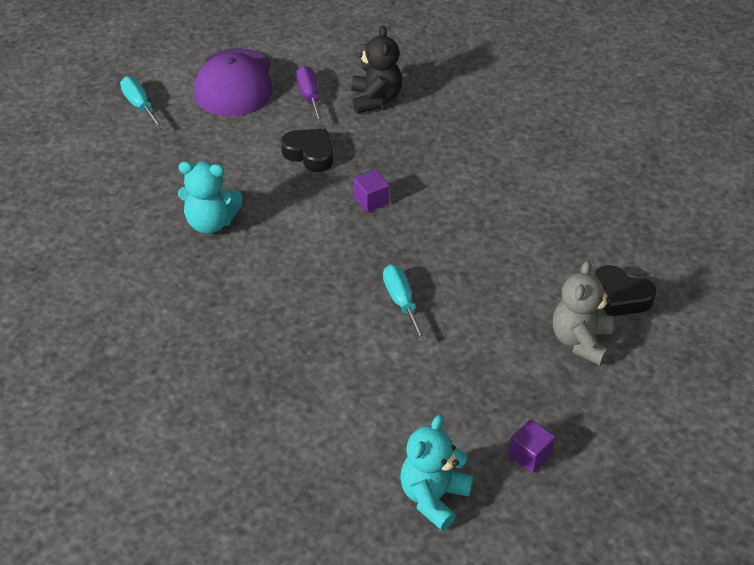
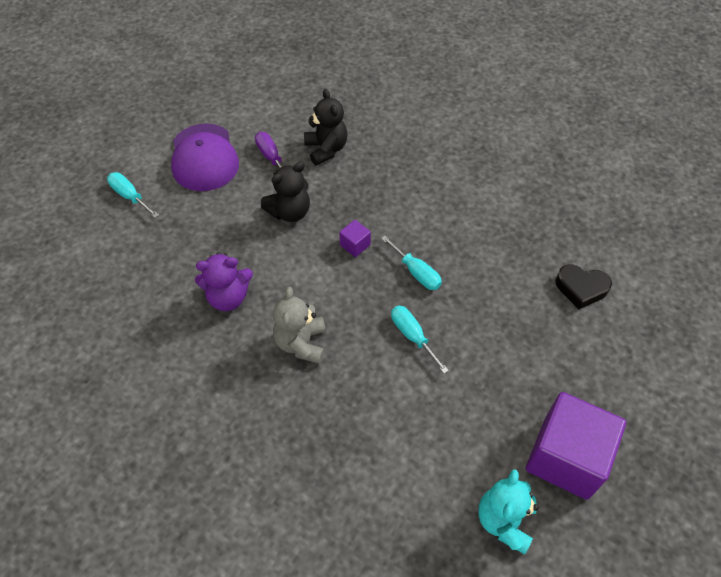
camera: 15 degrees left, 10 degrees up
turquoise teddy bear [178,161,242,234] -> purple teddy bear [195,252,253,311]
black heart [281,129,333,172] -> black teddy bear [261,162,310,222]
purple cube [508,419,555,473] -> purple cube [526,392,626,500], size x2.43
grey teddy bear [553,260,614,365] -> grey teddy bear moved to [273,287,326,364]
none -> turquoise screwdriver [381,236,442,290]

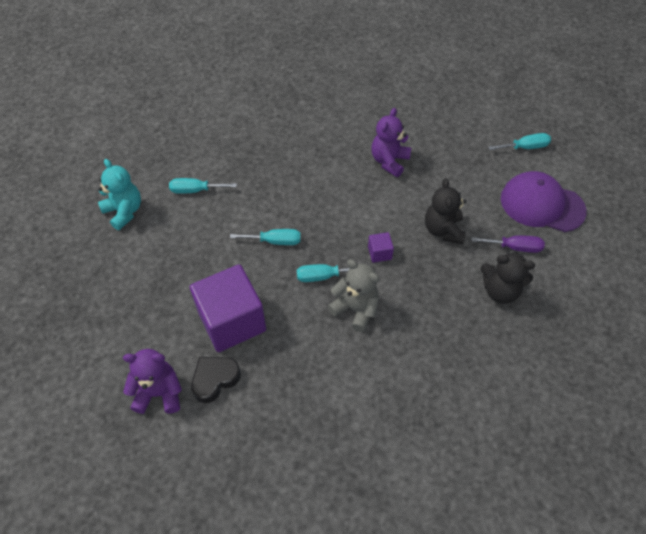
camera: 125 degrees right, 0 degrees up
grey teddy bear [273,287,326,364] -> grey teddy bear moved to [328,259,379,332]
purple cube [526,392,626,500] -> purple cube moved to [190,264,266,352]
none -> purple teddy bear [123,349,182,414]
none -> turquoise screwdriver [169,178,237,194]

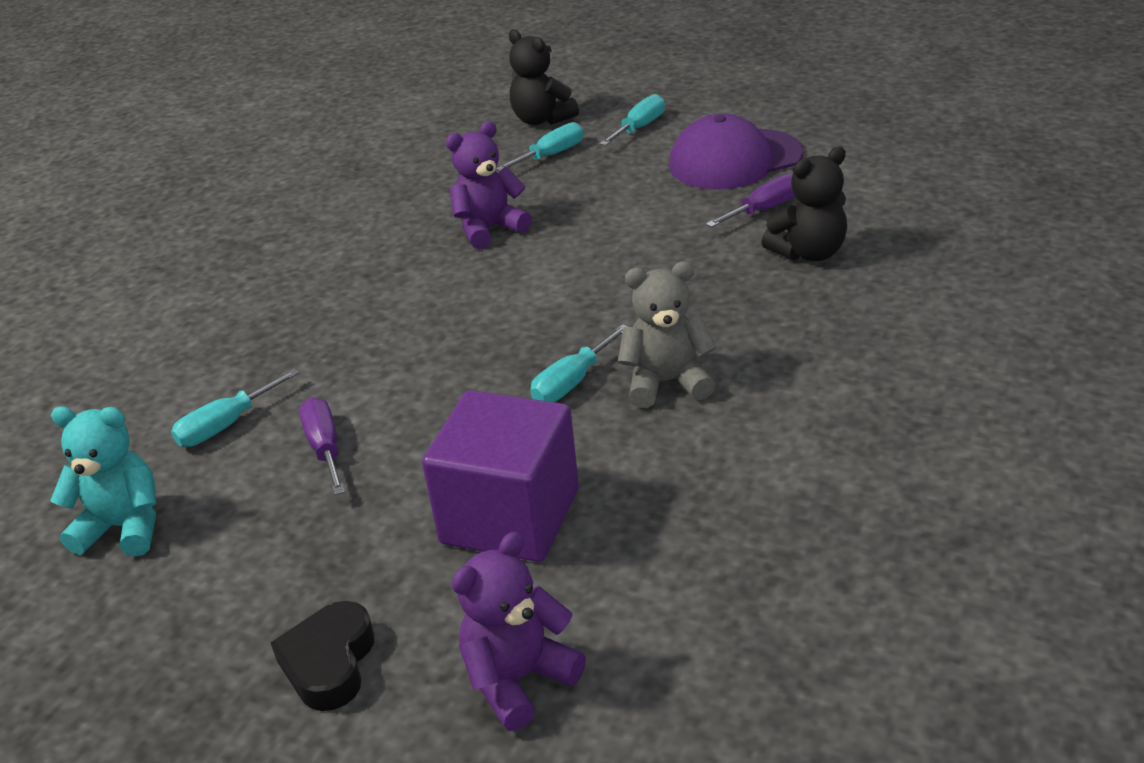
camera: 40 degrees left, 20 degrees down
black heart [191,357,241,403] -> black heart moved to [270,601,374,711]
turquoise screwdriver [230,229,301,245] -> turquoise screwdriver moved to [496,122,583,171]
purple cube [368,232,394,263] -> none
purple teddy bear [372,108,411,177] -> purple teddy bear turned 75 degrees clockwise [445,121,532,249]
black teddy bear [425,178,466,244] -> black teddy bear moved to [509,29,579,125]
none -> purple screwdriver [299,397,345,495]

